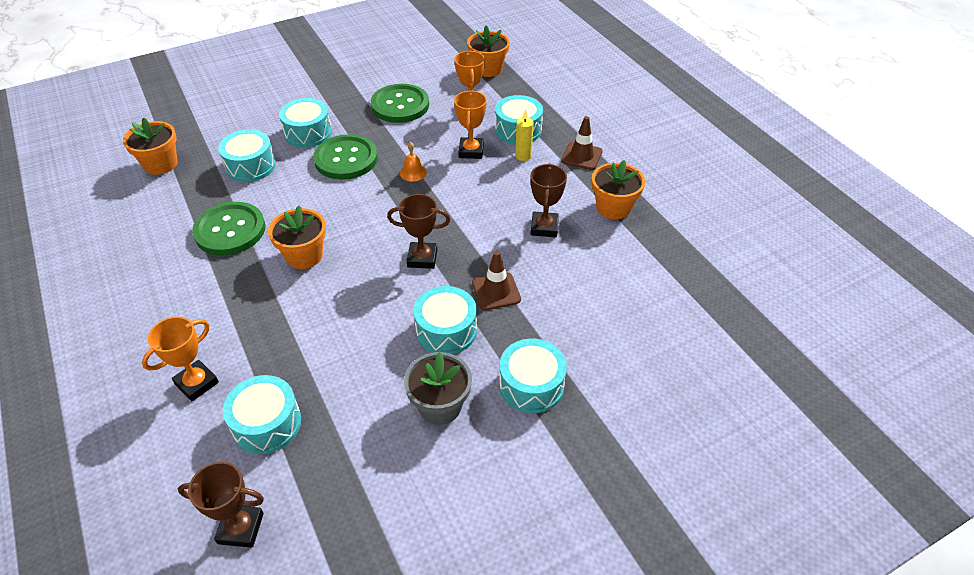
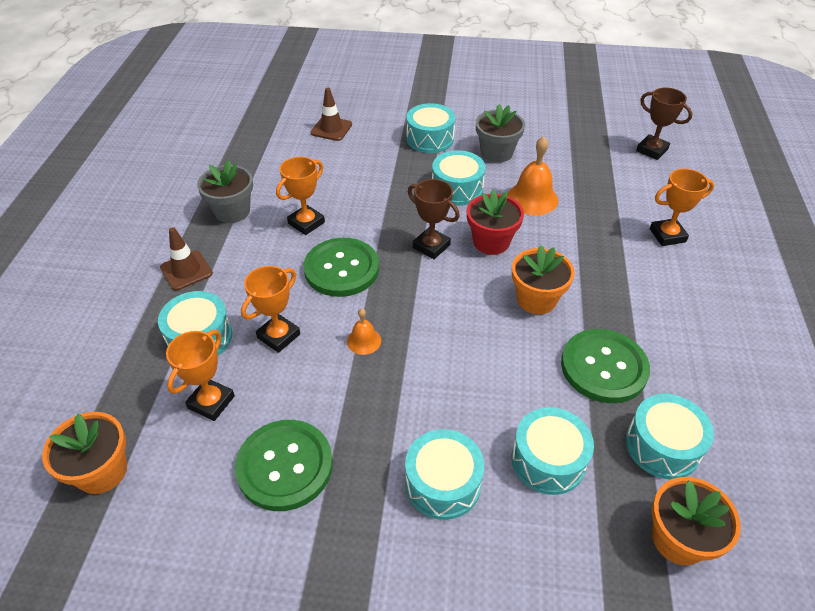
camera: 145 degrees left, 0 degrees up
turquoise drum [223,375,301,454] -> turquoise drum moved to [626,394,714,479]
green button [313,134,378,180] -> green button moved to [303,238,379,297]
brown traffic cone [472,251,521,310] -> brown traffic cone moved to [311,88,352,141]
yellow candle [515,109,534,161] -> none
brown trophy [530,163,567,237] -> orange trophy [276,157,325,235]
orange flower pot [592,160,645,220] -> grey flower pot [197,160,253,223]
none -> red flower pot [467,189,524,255]
none -> orange bell [508,136,558,215]

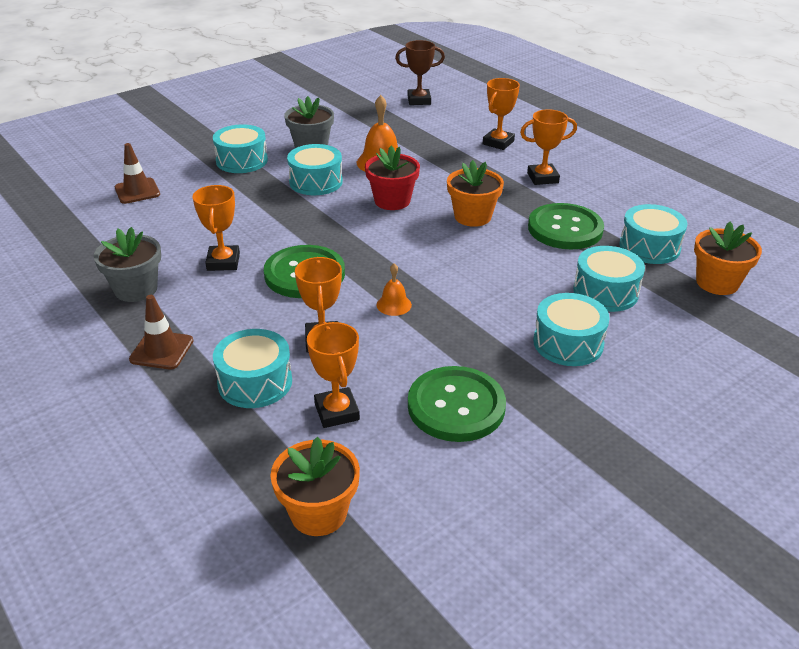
camera: 45 degrees left, 10 degrees down
brown trophy [408,179,460,259] -> none
none -> orange trophy [520,109,577,185]

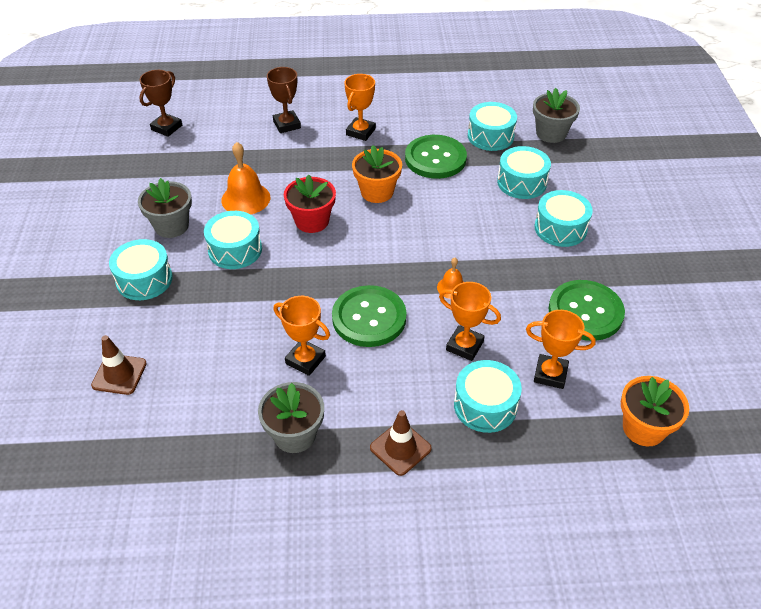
camera: 55 degrees left, 10 degrees up
orange trophy [483,78,520,150] -> brown trophy [267,67,301,133]
orange flower pot [694,222,762,295] -> grey flower pot [533,88,580,143]

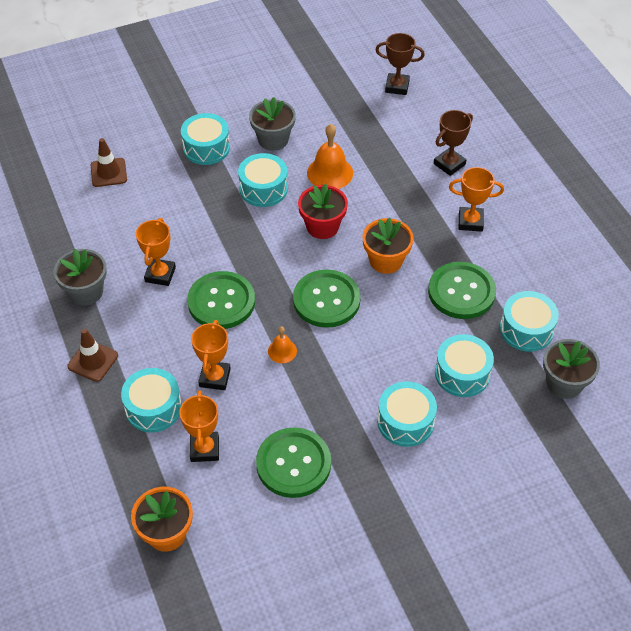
camera: 70 degrees right, 5 degrees up
none -> green button [293,269,361,328]

